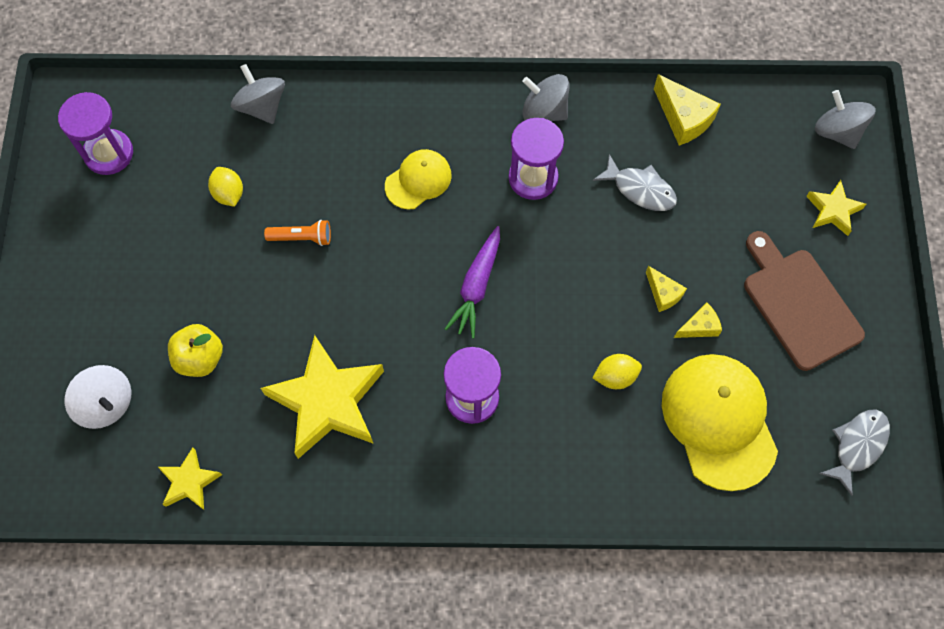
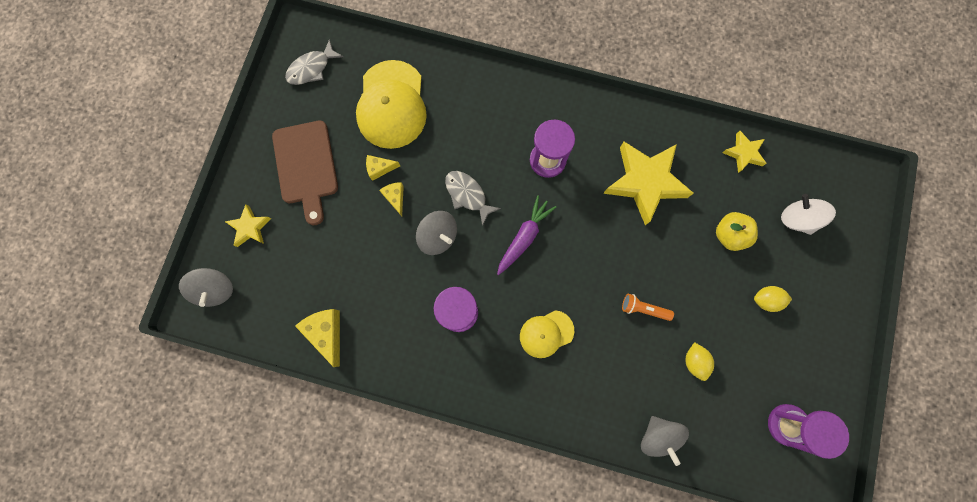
camera: 165 degrees left, 10 degrees up
grey spinning top [522,74,569,121] -> grey spinning top moved to [416,211,457,255]
grey fish [593,154,677,211] -> grey fish moved to [445,171,501,226]
yellow lemon [593,354,642,389] -> yellow lemon moved to [754,286,792,312]

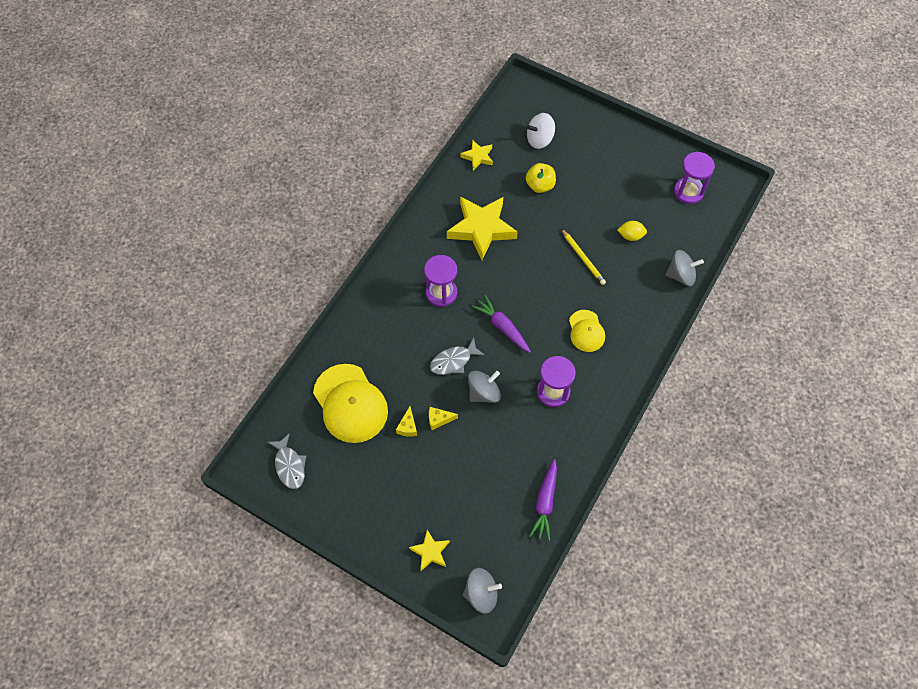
camera: 75 degrees left, 15 degrees down
brown cutting board [272,121,338,225] -> none
yellow cheese [295,309,340,367] -> purple carrot [529,459,557,541]
yellow cap [356,60,427,149] -> yellow cap turned 45 degrees clockwise [313,364,388,443]
orange flashlight [622,294,674,321] -> yellow pencil [561,229,606,285]
yellow lemon [754,286,792,312] -> none

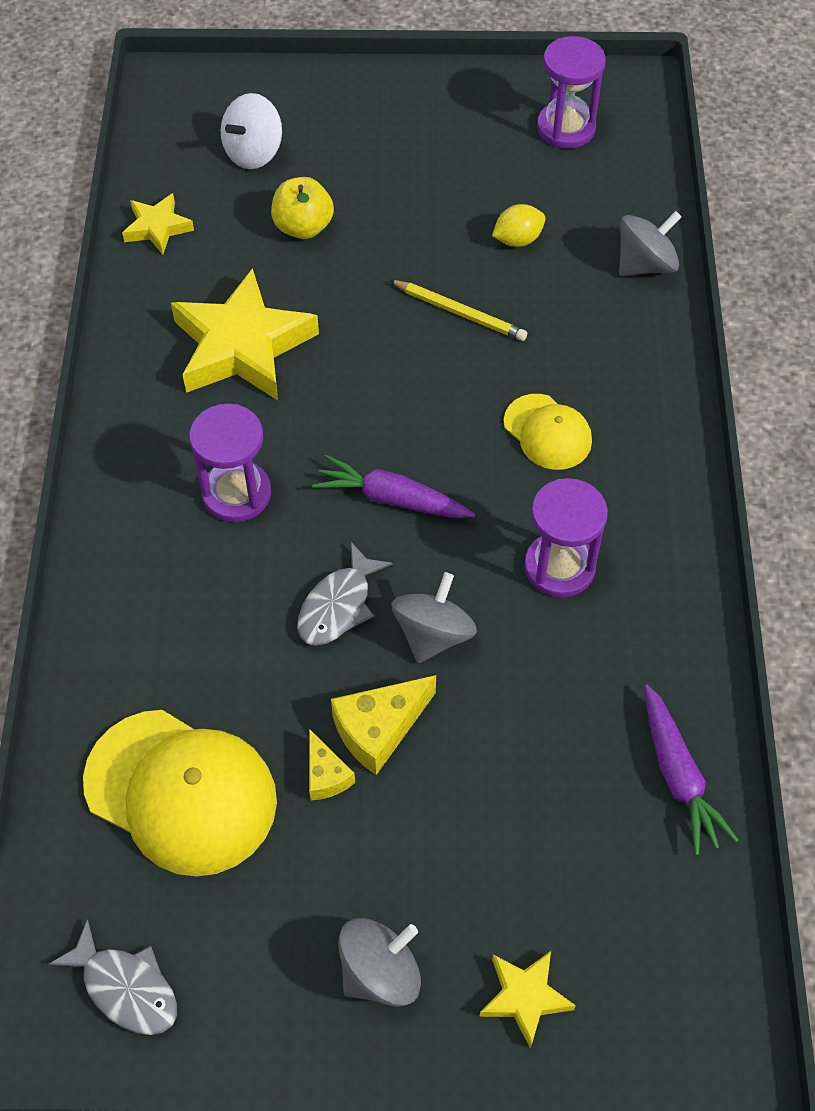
camera: 30 degrees left, 5 degrees down
yellow cheese [429,407,458,430] -> yellow cheese [331,675,436,775], size x1.65
grey spinning top [463,568,502,614] -> grey spinning top moved to [338,918,421,1007]

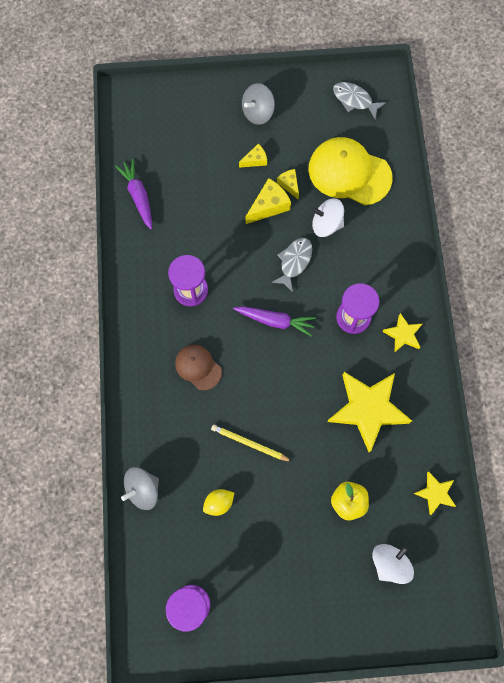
camera: 175 degrees right, 15 degrees up
grey spinning top [391,572,477,663] -> none
yellow star [479,951,576,1049] -> yellow star moved to [382,313,422,352]
yellow cap [504,394,592,470] -> brown cap [175,344,222,390]
none -> yellow cheese [239,144,267,168]
none -> white spinning top [311,198,344,237]

